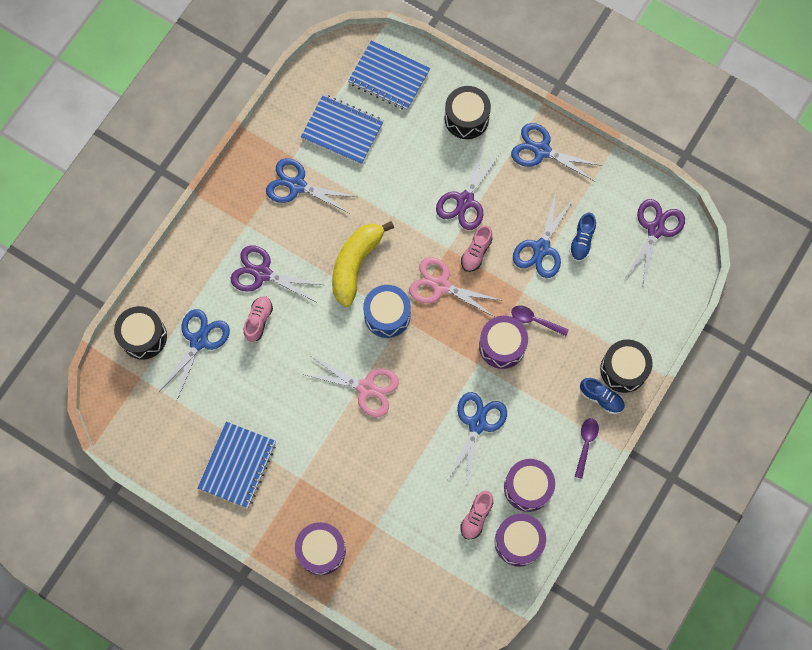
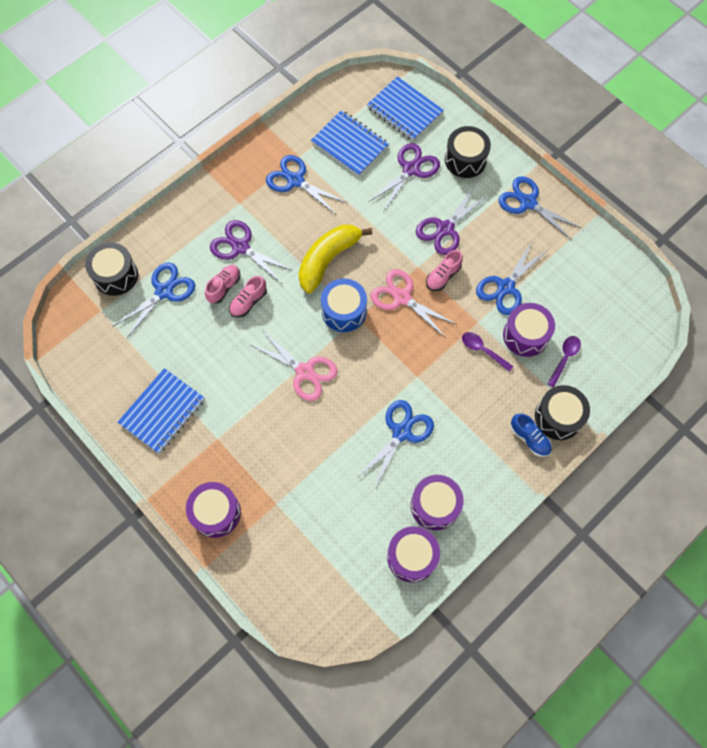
camera: 15 degrees right, 5 degrees down
pink shoe [460,491,493,540] -> pink shoe moved to [229,276,267,317]
purple drum [479,316,528,369] -> purple drum moved to [503,303,555,357]
blue shoe [569,213,596,261] -> none
purple spoon [575,418,599,479] -> purple spoon moved to [547,336,581,387]
purple scissors [625,199,685,285] -> purple scissors moved to [369,143,440,212]

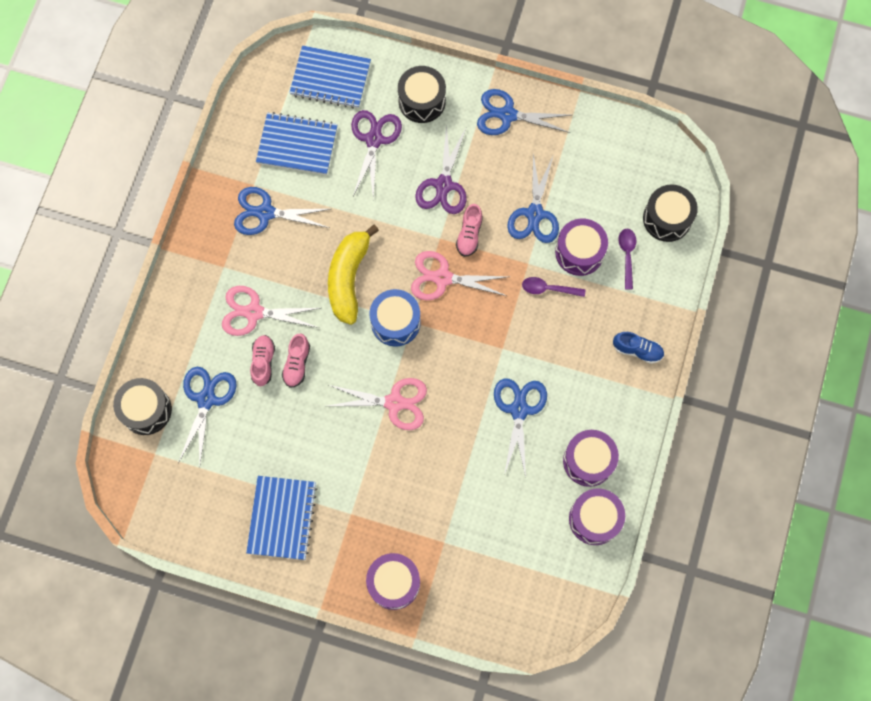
camera: 30 degrees left, 5 degrees up
purple scissors [210,220,294,283] -> pink scissors [222,286,320,336]
black drum [535,385,590,440] -> black drum moved to [643,184,698,242]

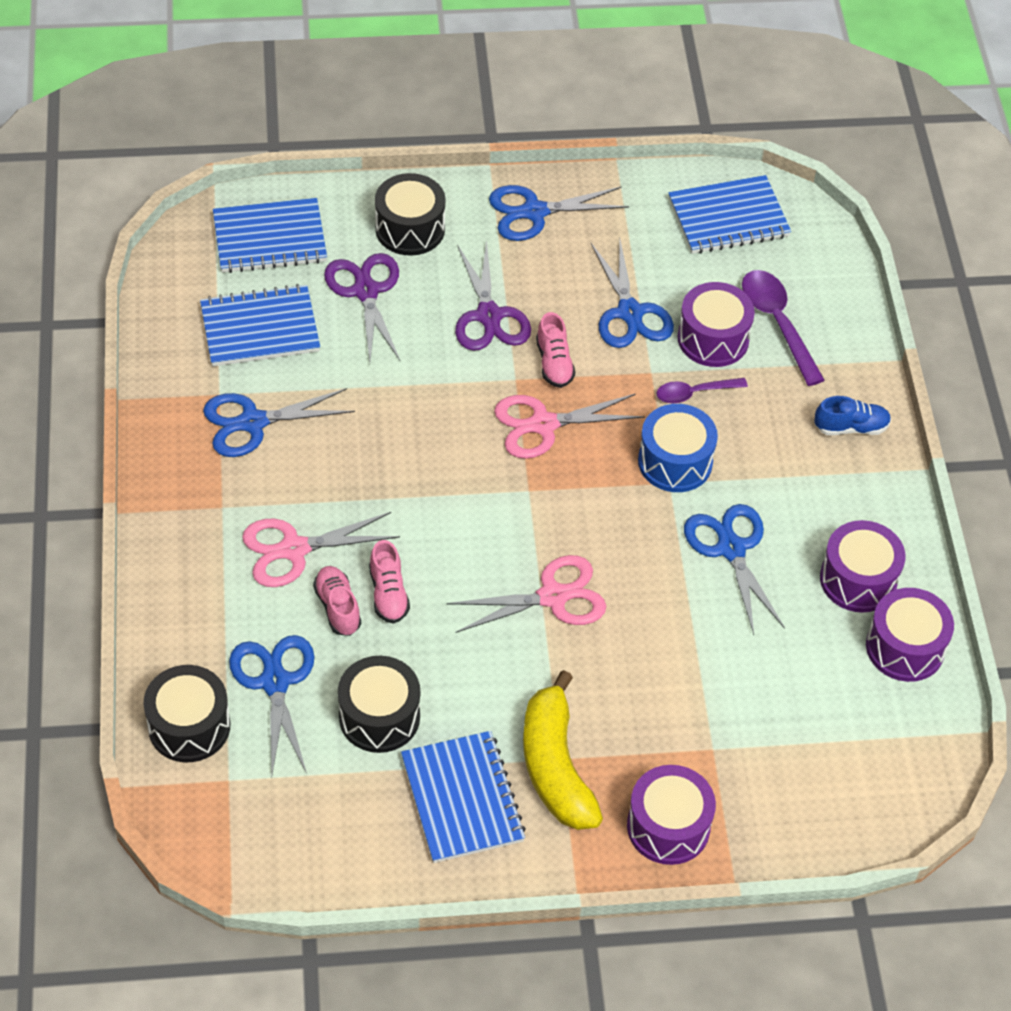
camera: 25 degrees left, 20 degrees down
yellow banana [328,224,379,325] -> yellow banana moved to [523,670,603,830]
blue drum [370,289,421,346] -> blue drum moved to [638,404,718,492]
purple spoon [618,229,637,290] -> purple spoon [742,270,825,386], size x1.61
black drum [643,184,698,242] -> black drum moved to [338,656,420,753]
none -> blue notebook [668,175,791,254]

